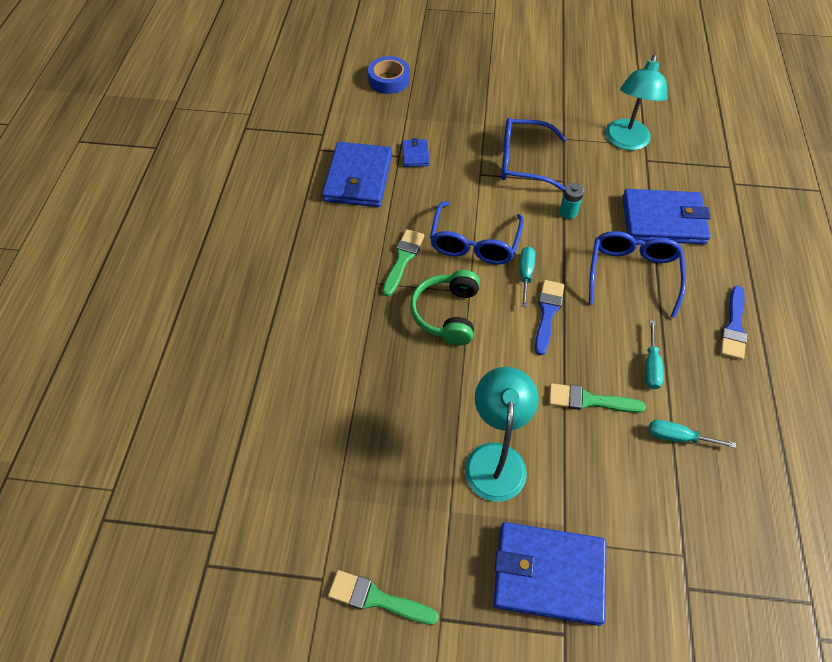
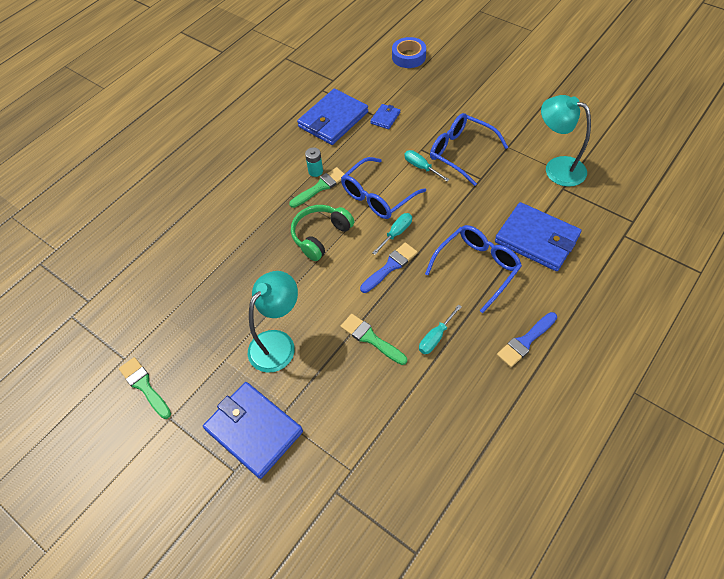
camera: 35 degrees right, 0 degrees up
turquoise battery [559,183,584,219] -> turquoise battery moved to [305,147,323,177]
turquoise lamp [605,54,667,150] -> turquoise lamp turned 75 degrees clockwise [541,95,591,187]
turquoise screwdriver [649,420,736,448] -> turquoise screwdriver moved to [404,150,450,182]

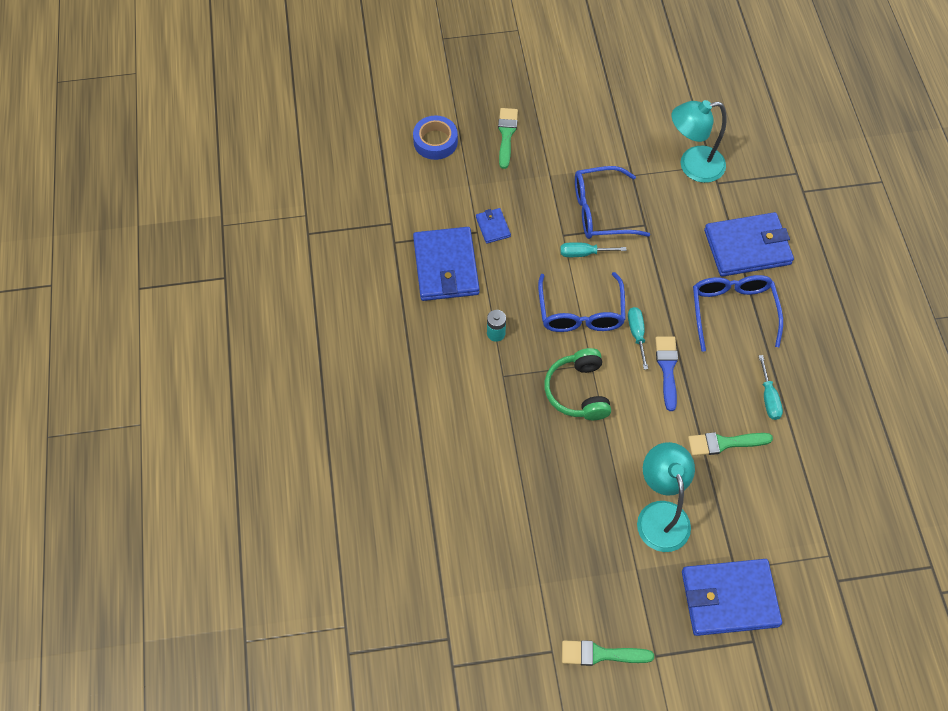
camera: 50 degrees left, 5 degrees up
green brush [289,167,344,208] -> green brush moved to [498,108,518,169]
blue brush [497,312,557,367] -> none

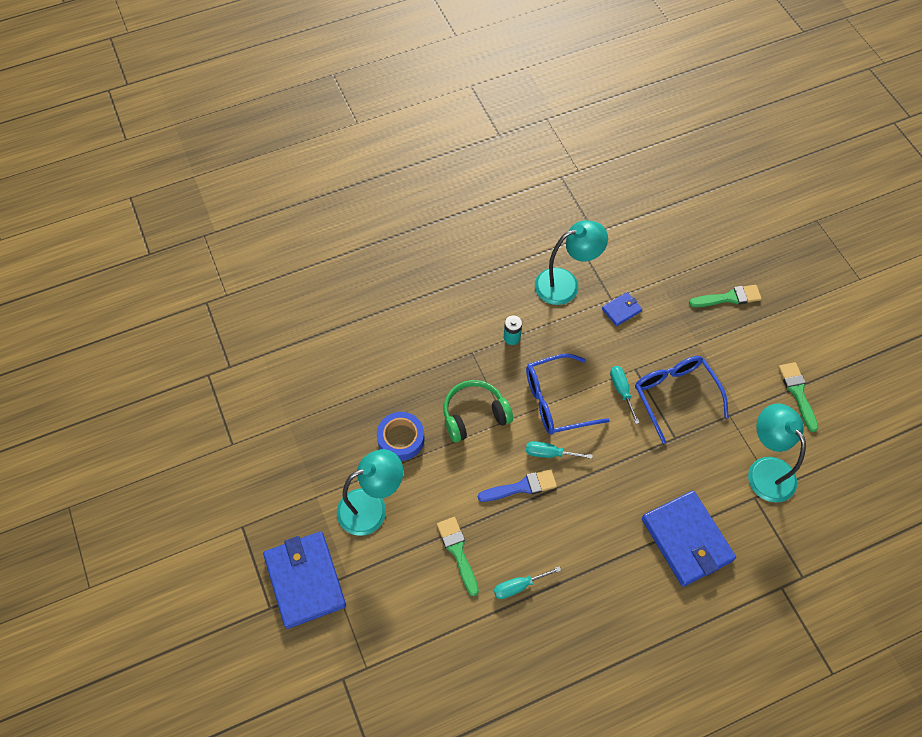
camera: 75 degrees right, 0 degrees up
blue tape [413,116,458,160] -> blue tape moved to [377,412,424,461]
blue wallet [413,227,480,301] -> turquoise lamp [535,220,608,305]
green brush [562,640,654,666] -> green brush moved to [778,362,818,432]
turquoise screwdriver [628,307,648,370] -> turquoise screwdriver turned 150 degrees counterclockwise [526,441,593,459]
blue glasses [693,275,783,352] -> none

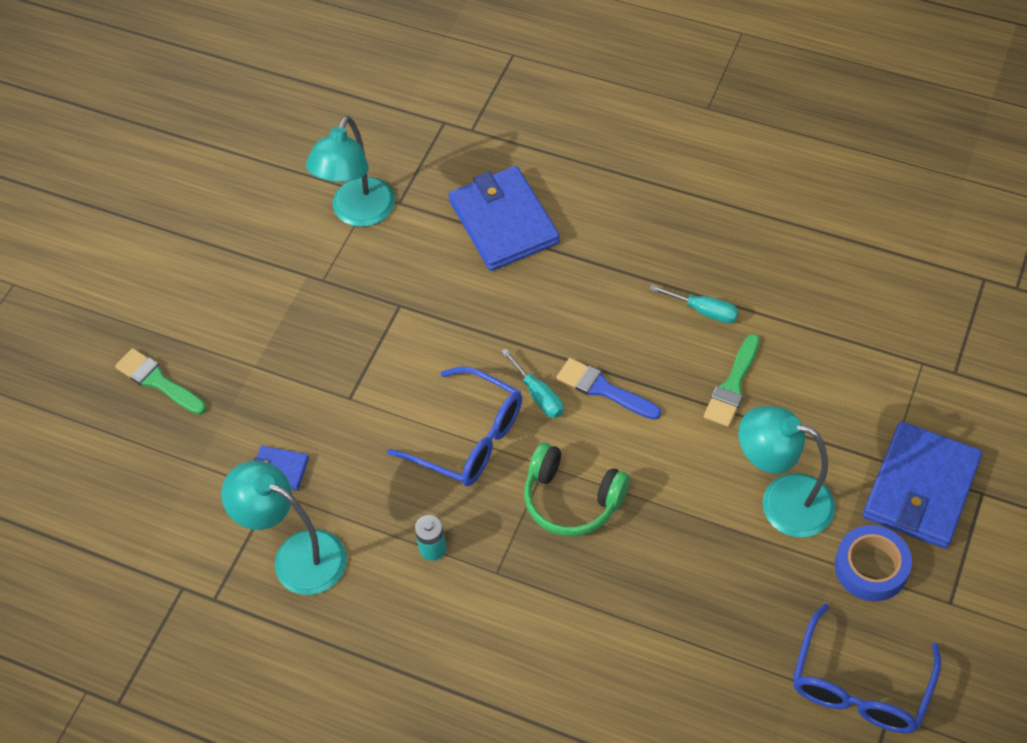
camera: 130 degrees left, 5 degrees down
blue tape [377,412,424,461] -> blue tape moved to [835,525,912,601]
turquoise screwdriver [610,366,639,424] -> none
blue glasses [635,356,729,444] -> blue glasses moved to [792,604,941,734]
blue wallet [642,491,736,587] -> blue wallet turned 45 degrees counterclockwise [449,166,560,271]
green brush [778,362,818,432] -> none

